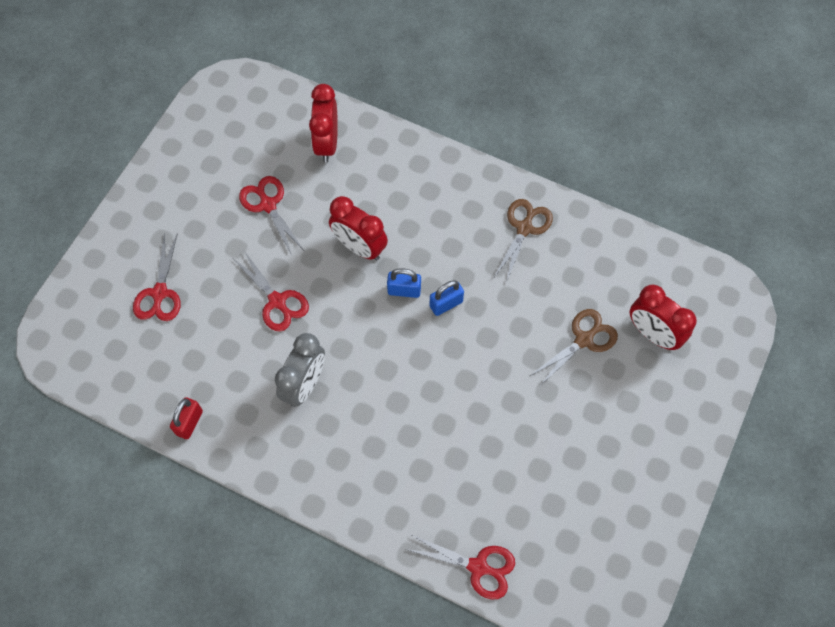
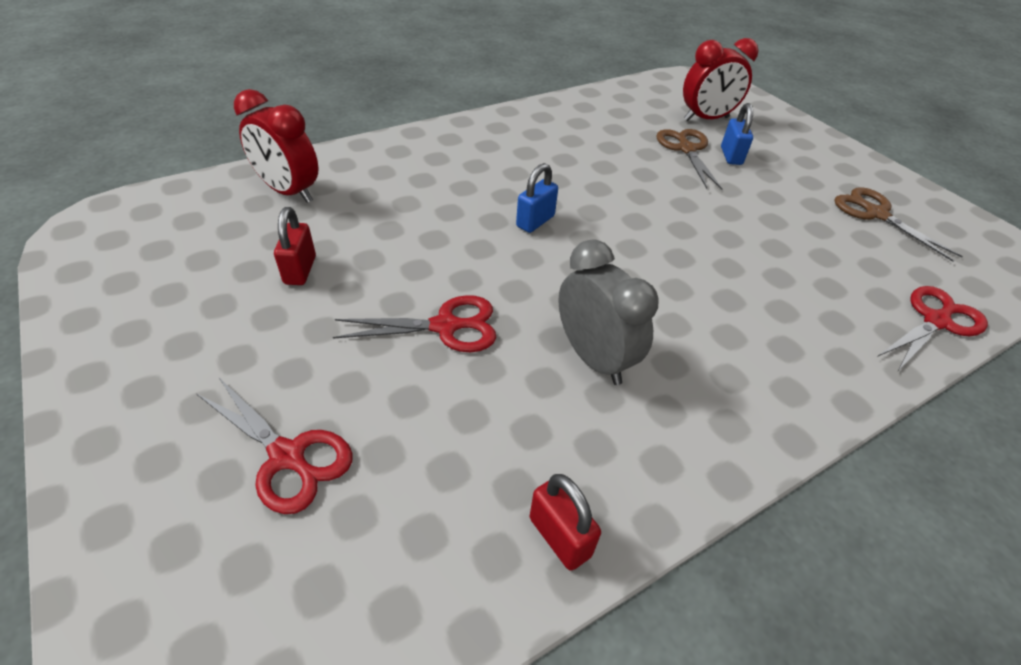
camera: 60 degrees left, 20 degrees down
red scissors [239,176,304,255] -> red padlock [274,207,316,285]
red clock [329,196,388,260] -> none
blue padlock [430,280,464,316] -> blue padlock moved to [721,103,753,165]
brown scissors [494,199,553,283] -> brown scissors moved to [834,187,963,262]

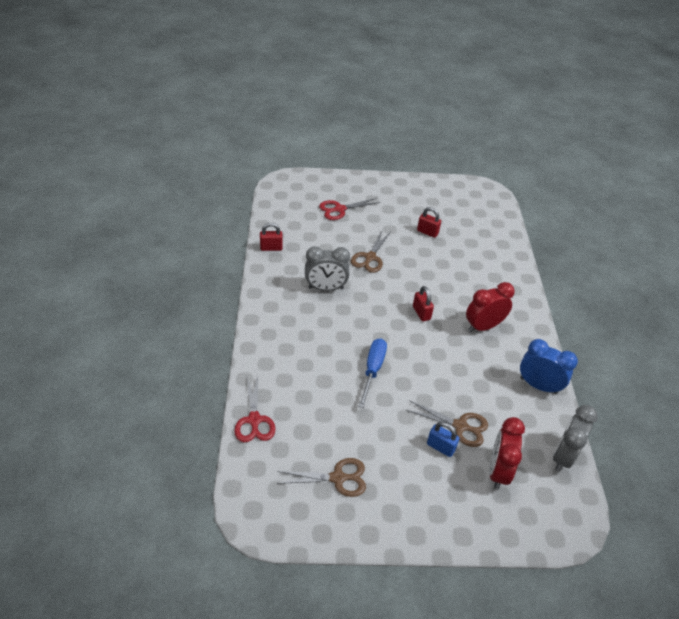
camera: 120 degrees right, 0 degrees up
red clock [234,89,318,203] -> red clock moved to [466,282,515,332]
red scissors [333,295,496,352] -> brown scissors [351,231,391,273]
blue padlock [516,163,558,233] -> red padlock [413,286,434,321]
none -> blue screwdriver [358,338,387,408]
none -> blue clock [520,339,578,394]
none -> grey clock [553,405,598,471]

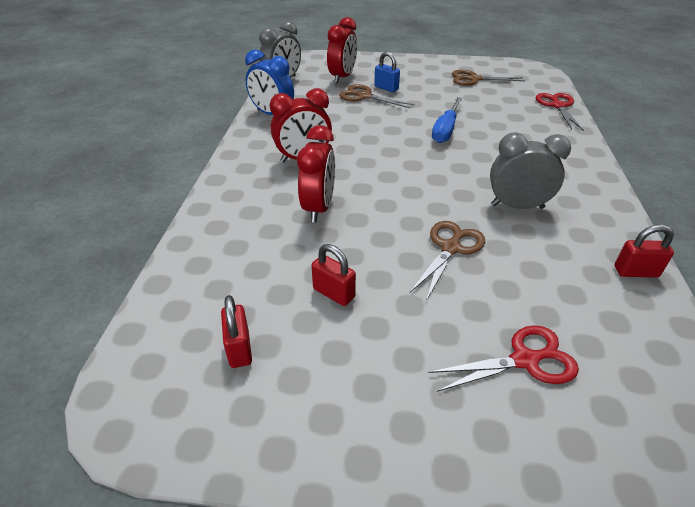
camera: 170 degrees left, 5 degrees down
red padlock [413,286,434,321] -> red padlock moved to [221,295,252,368]
none -> red clock [297,125,335,223]

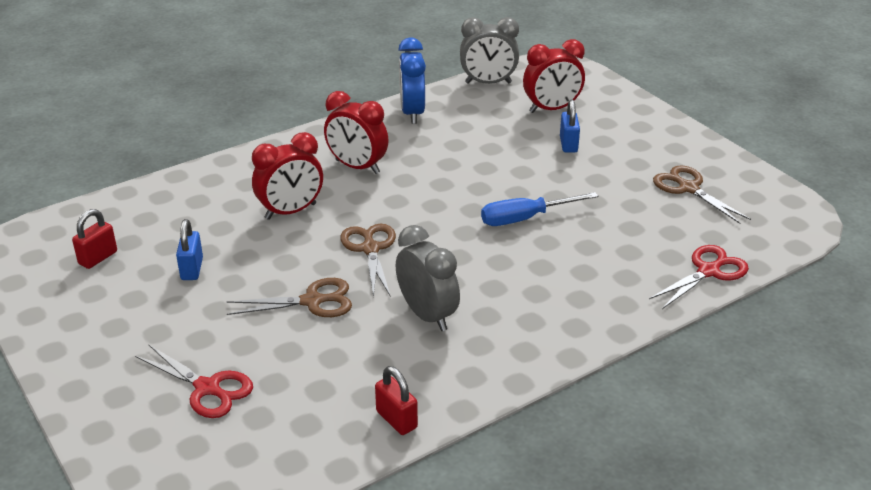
camera: 50 degrees right, 5 degrees down
red padlock [312,244,356,306] -> blue padlock [176,219,203,280]
brown scissors [339,84,414,108] -> brown scissors moved to [341,224,396,298]

